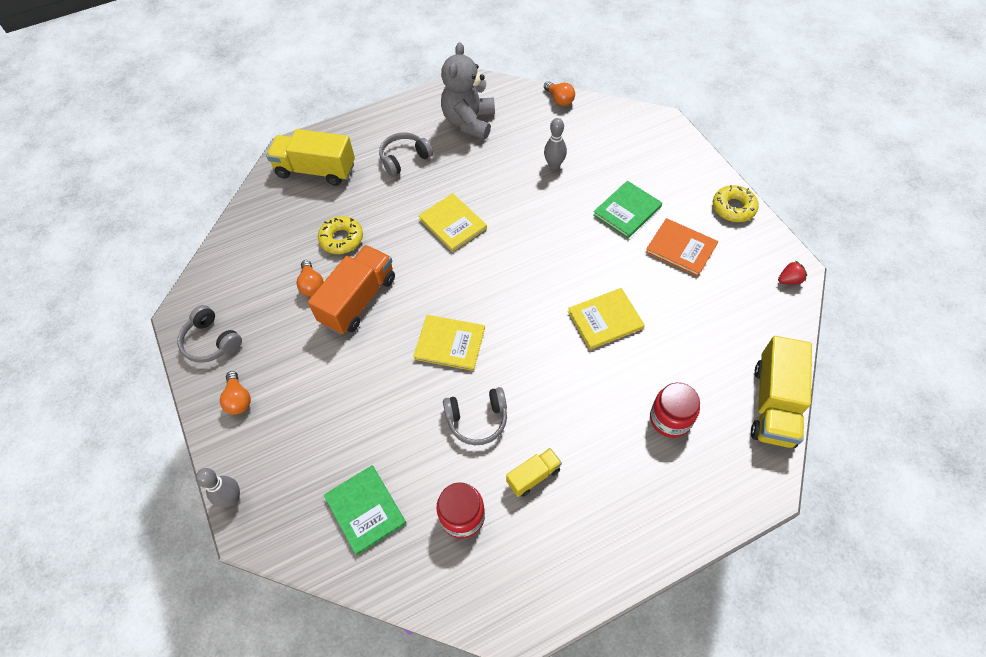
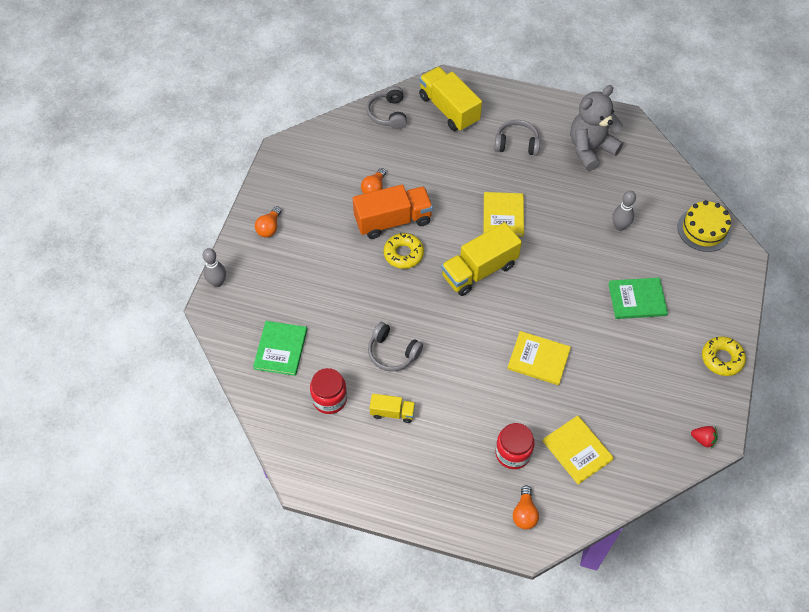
camera: 40 degrees right, 0 degrees up
grey headphones [177,305,242,363] -> grey headphones moved to [366,86,407,129]
yellow donut [318,216,363,254] -> yellow donut moved to [384,233,424,269]
yellow book [413,315,485,371] -> yellow book moved to [543,416,614,485]
orange light bulb [544,81,575,106] -> orange light bulb moved to [513,485,539,530]
orange book [645,218,718,277] -> none
yellow truck [751,336,812,448] -> yellow truck moved to [441,222,522,296]
none -> yellow cake [677,200,731,252]

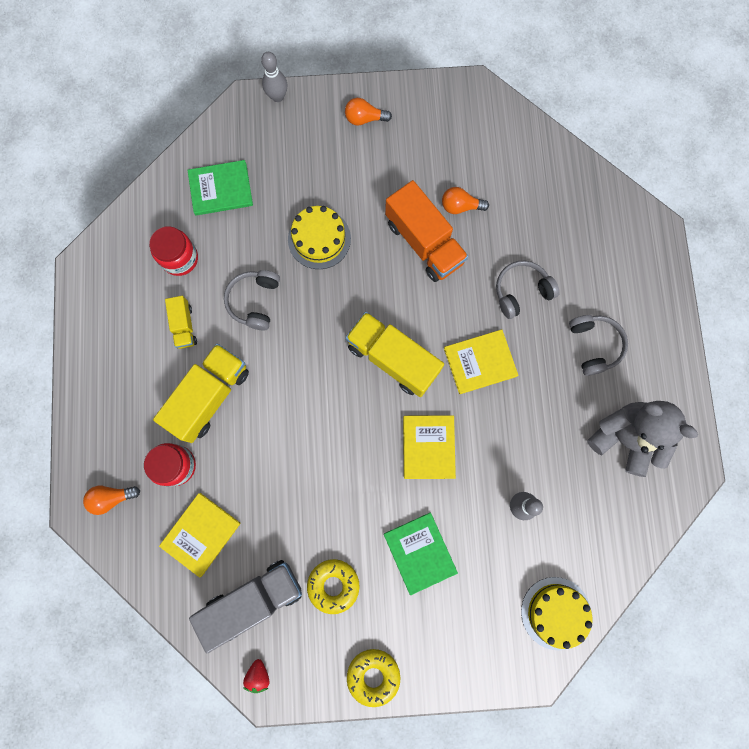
camera: 70 degrees right, 20 degrees up
grey headphones [366,86,407,129] -> grey headphones moved to [496,261,560,319]
yellow donut [384,233,424,269] -> yellow donut moved to [307,559,359,614]
yellow truck [419,67,482,132] -> yellow truck moved to [153,344,249,443]
yellow book [507,331,571,385] -> yellow book moved to [403,415,456,479]
none -> grey truck [189,560,302,653]
none -> yellow cake [288,206,351,269]

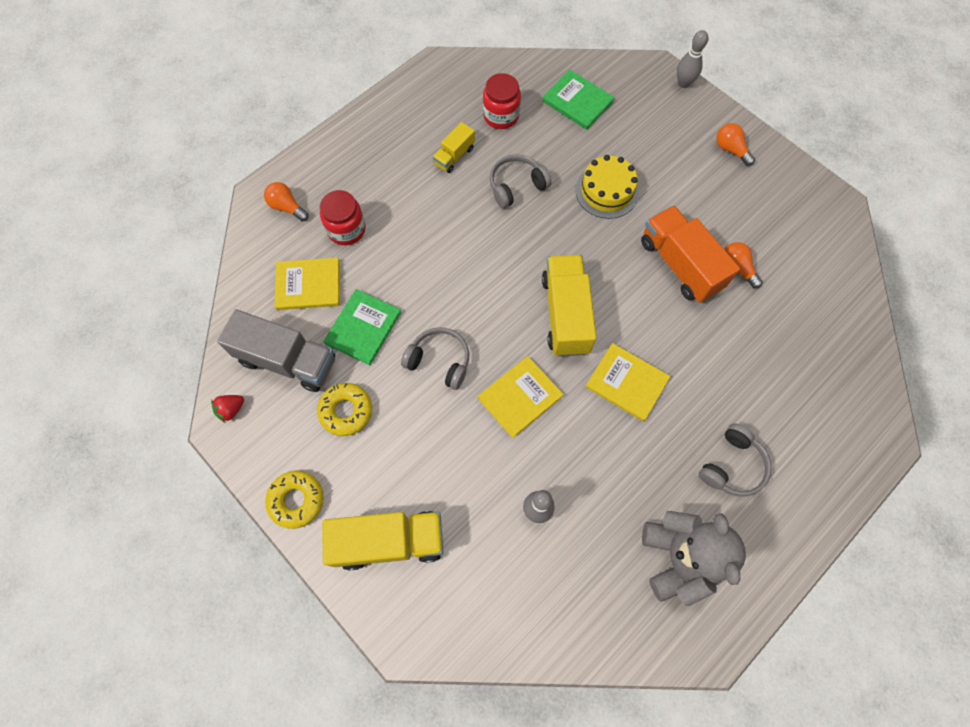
camera: 50 degrees right, 10 degrees down
yellow truck [153,344,249,443] -> yellow truck moved to [322,511,443,570]
green book [384,513,458,595] -> green book moved to [324,289,401,365]
orange truck [385,180,468,282] -> orange truck turned 135 degrees clockwise [641,205,740,303]
grey headphones [496,261,560,319] -> grey headphones moved to [401,327,469,390]
yellow cake [521,577,592,650] -> none

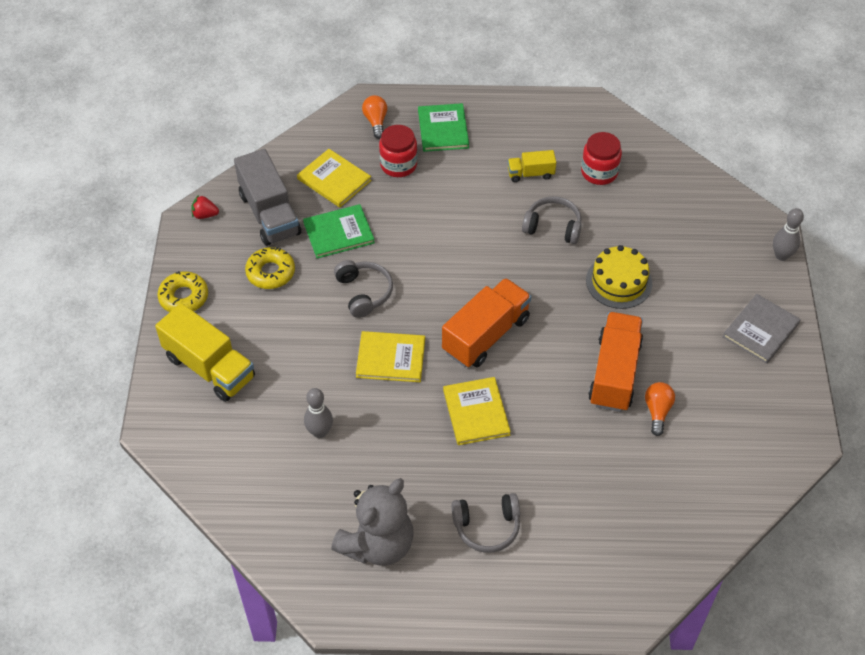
camera: 45 degrees right, 15 degrees down
green book [542,70,615,130] -> green book moved to [418,103,469,152]
yellow truck [542,255,597,356] -> orange truck [442,278,531,367]
orange light bulb [716,123,755,166] -> grey book [723,294,801,364]

